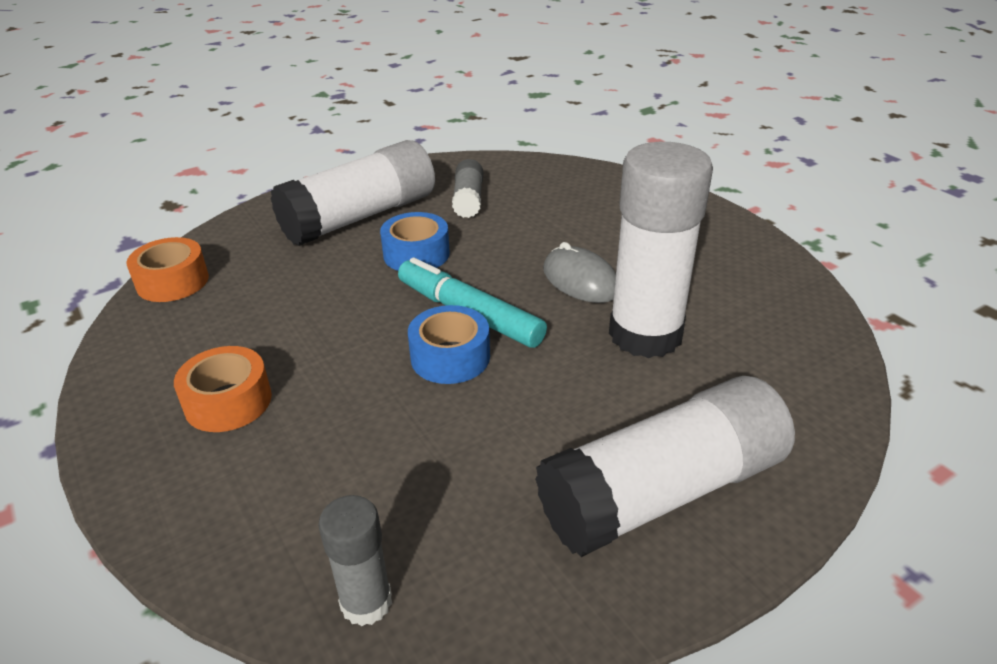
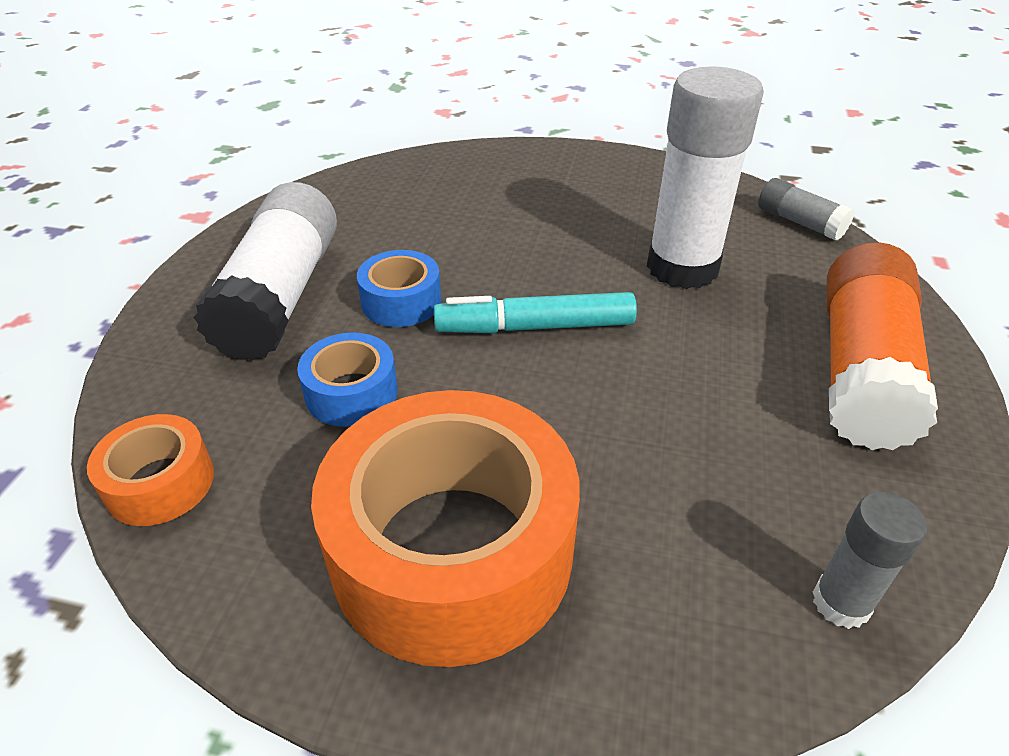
camera: 45 degrees left, 5 degrees up
orange tape [174,346,272,432] -> orange tape [311,390,580,667], size x2.14
blue tape [408,305,490,384] -> blue tape moved to [297,332,398,427]
grey glue stick [452,159,483,218] -> grey glue stick moved to [758,178,855,241]
white glue stick [535,376,795,557] -> orange glue stick [827,242,938,450]
grey mouse [543,242,616,303] -> none

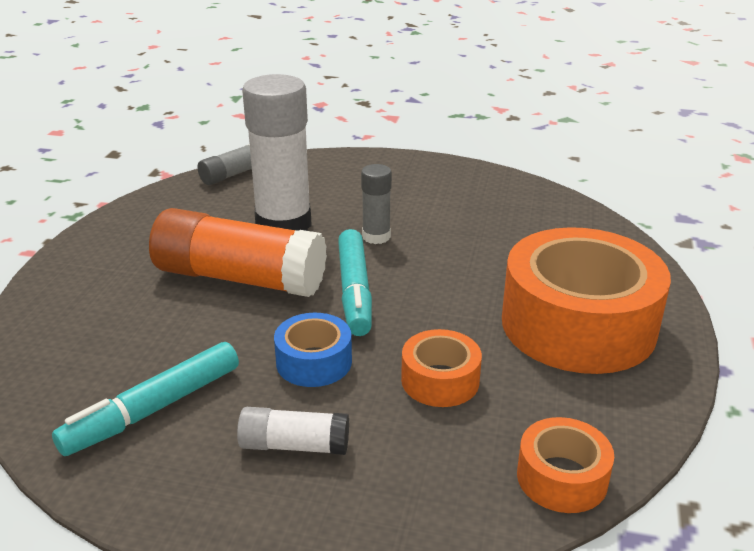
camera: 90 degrees left, 10 degrees down
white glue stick [193,182,337,361] -> white glue stick [237,407,349,455], size x0.49
blue tape [297,332,398,427] -> orange tape [401,329,482,407]
grey glue stick [813,492,927,629] -> grey glue stick moved to [361,164,392,244]
orange glue stick [827,242,938,450] -> orange glue stick moved to [149,208,327,297]
none -> turquoise marker [52,342,239,456]

